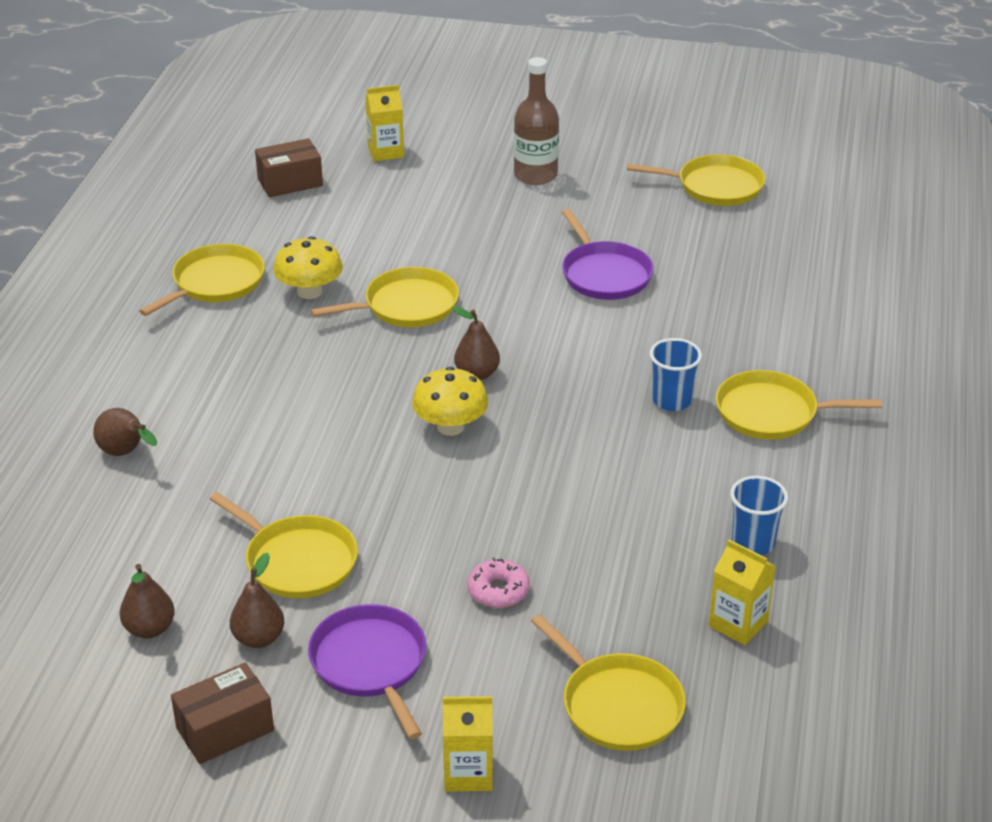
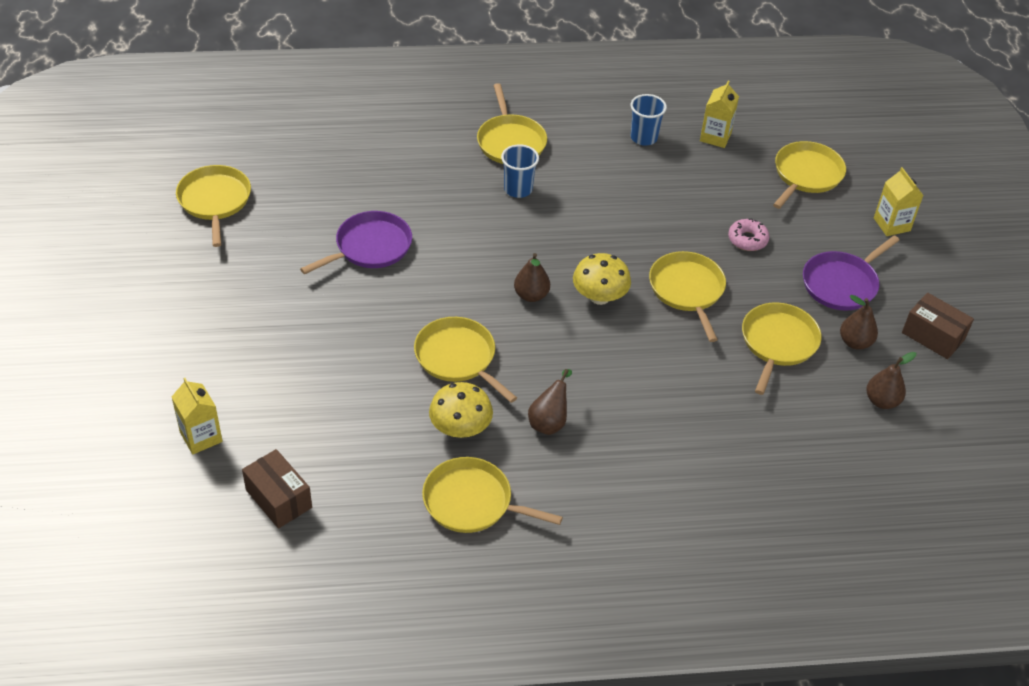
camera: 110 degrees left, 10 degrees up
brown pear [93,408,157,456] -> brown pear moved to [528,369,572,435]
brown bottle [514,57,559,185] -> none
none -> yellow pan [649,251,726,342]

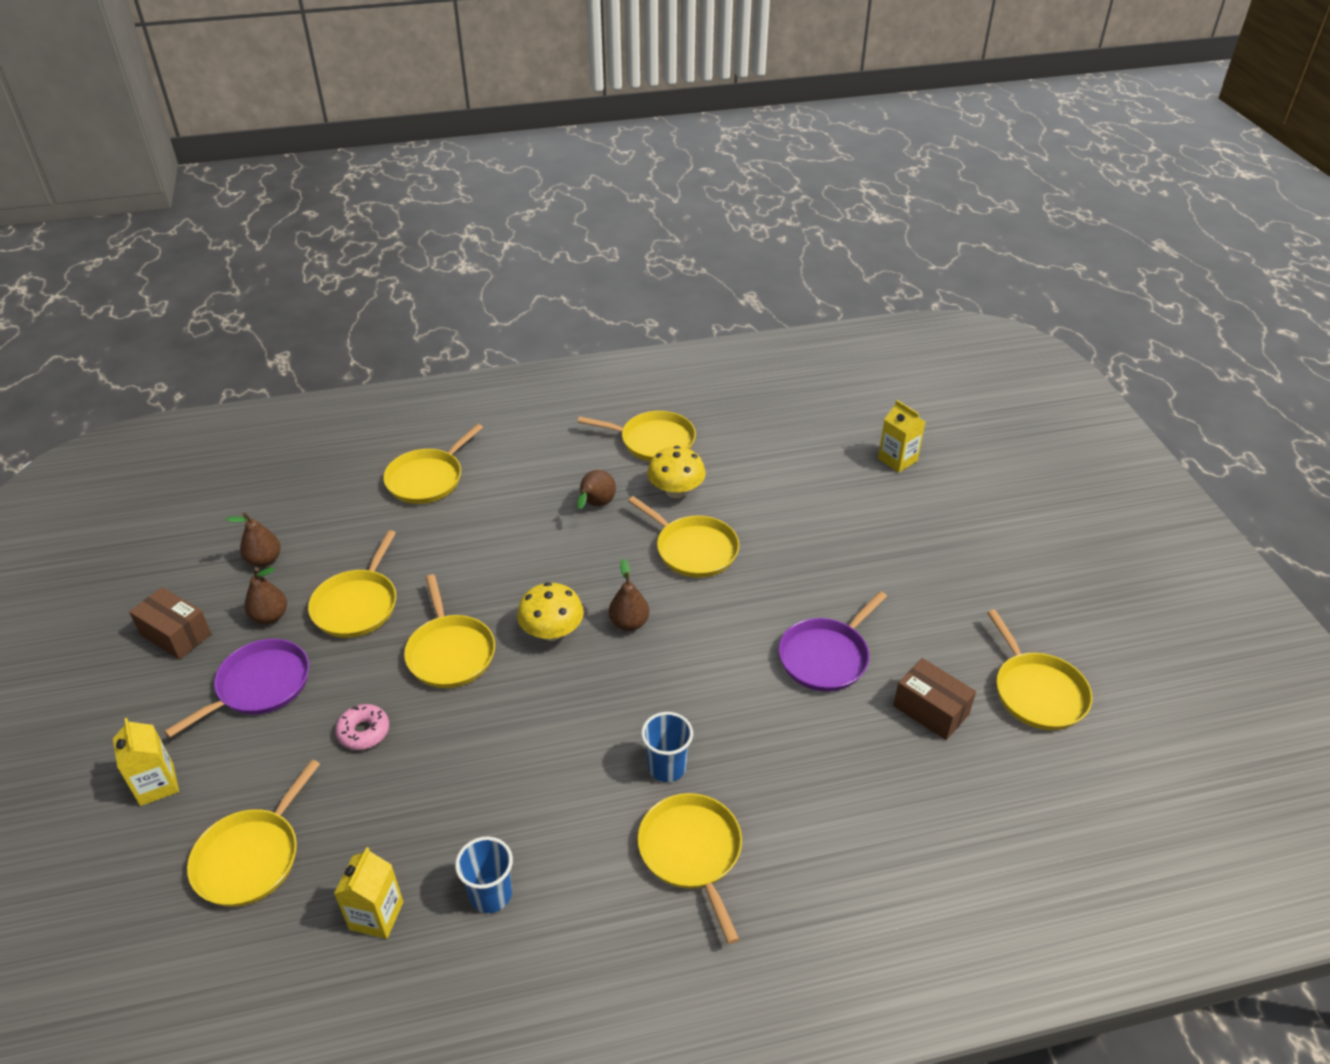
camera: 175 degrees right, 5 degrees down
brown box [242,449,312,528] -> brown box moved to [893,658,976,740]
none -> yellow pan [383,424,483,504]

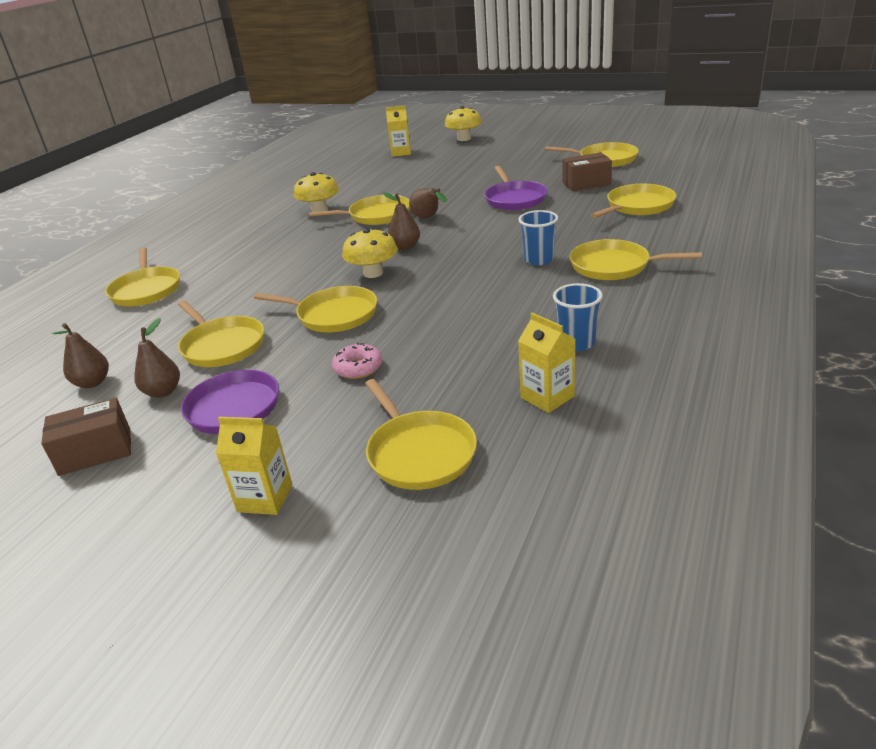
camera: 50 degrees left, 10 degrees down
yellow pan [577,411,696,461] -> yellow pan moved to [591,184,676,218]
brown pear [577,470,616,509] -> brown pear moved to [409,188,447,218]
none -> yellow mushroom [445,106,482,141]

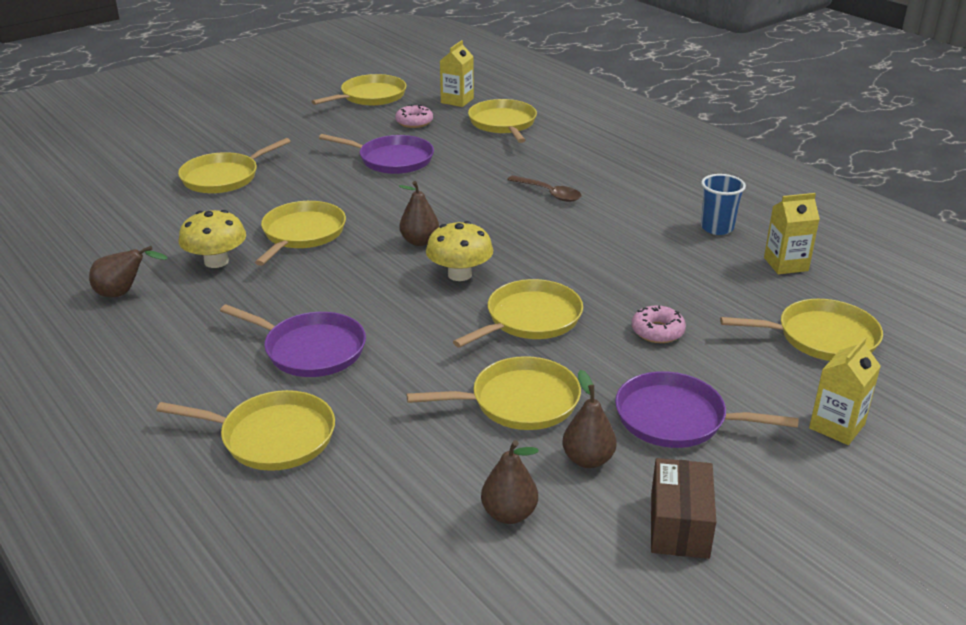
camera: 65 degrees left, 0 degrees up
yellow carton [386,105,411,157] -> yellow carton moved to [440,40,474,107]
brown pear [409,188,447,218] -> brown pear moved to [89,246,168,297]
yellow mushroom [445,106,482,141] -> none
blue cup [518,210,558,265] -> brown spoon [507,175,582,202]
brown box [563,152,612,191] -> pink donut [395,104,433,128]
yellow pan [570,239,702,280] -> yellow pan moved to [178,138,291,193]
none -> purple pan [220,304,366,377]

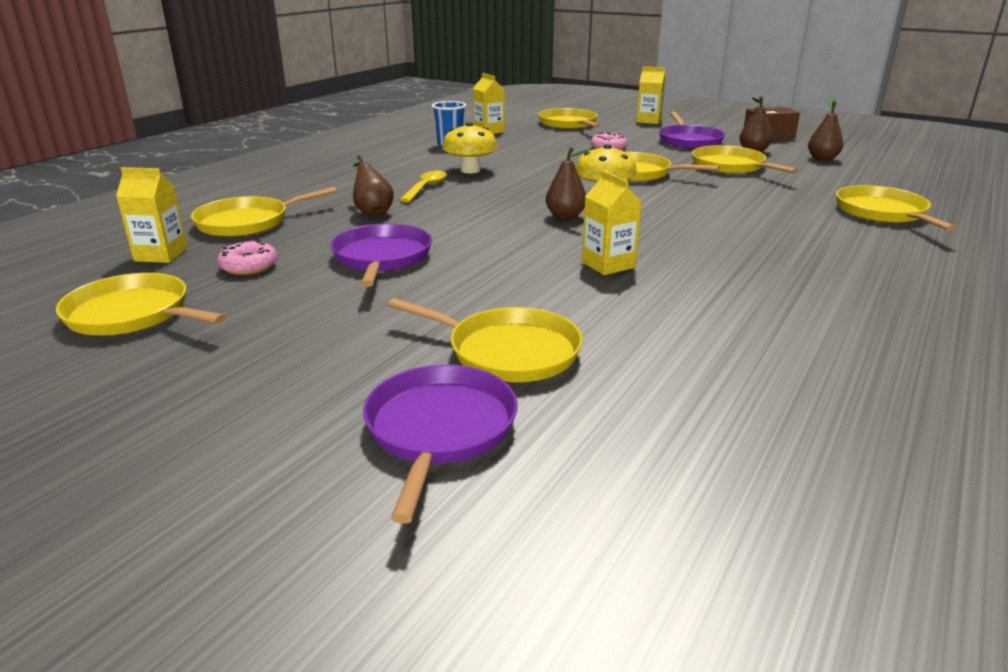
camera: 110 degrees left, 5 degrees down
brown pear [89,246,168,297] -> brown pear moved to [353,155,394,216]
yellow mushroom [179,210,246,268] -> yellow mushroom moved to [442,122,498,173]
purple pan [220,304,366,377] -> purple pan moved to [363,365,518,524]
yellow pan [255,201,346,266] -> yellow carton [582,171,642,275]
brown spoon [507,175,582,202] -> yellow spoon [400,171,447,202]

